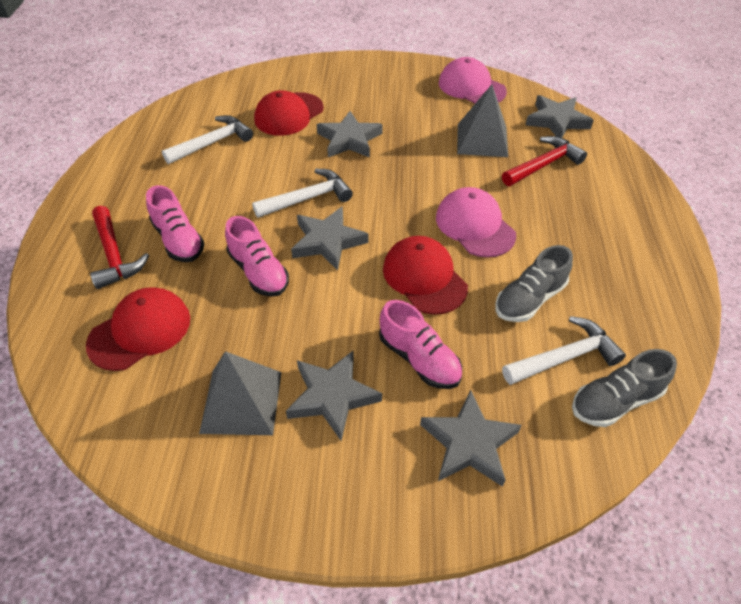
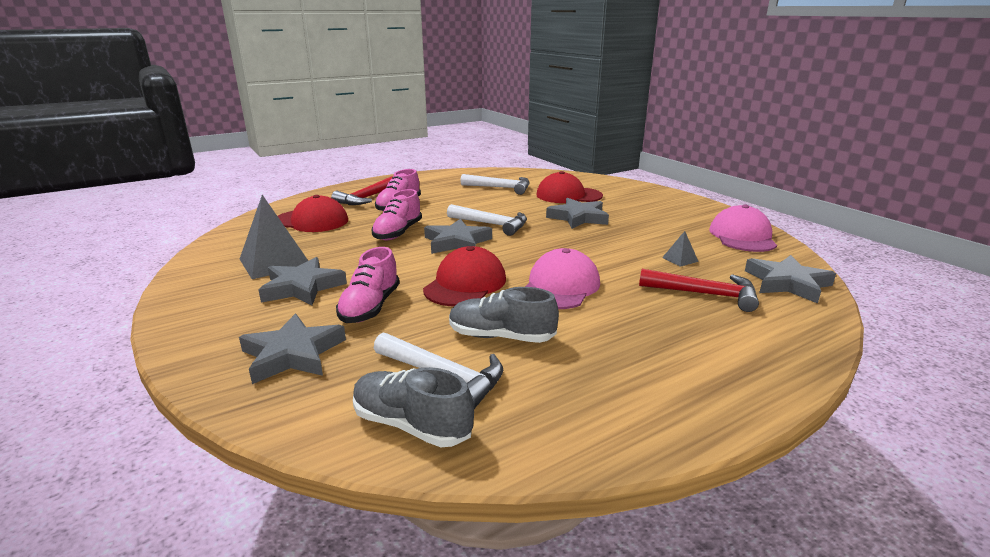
camera: 55 degrees right, 25 degrees down
grey pyramid [457,84,508,157] -> grey pyramid [662,231,699,267], size x0.44

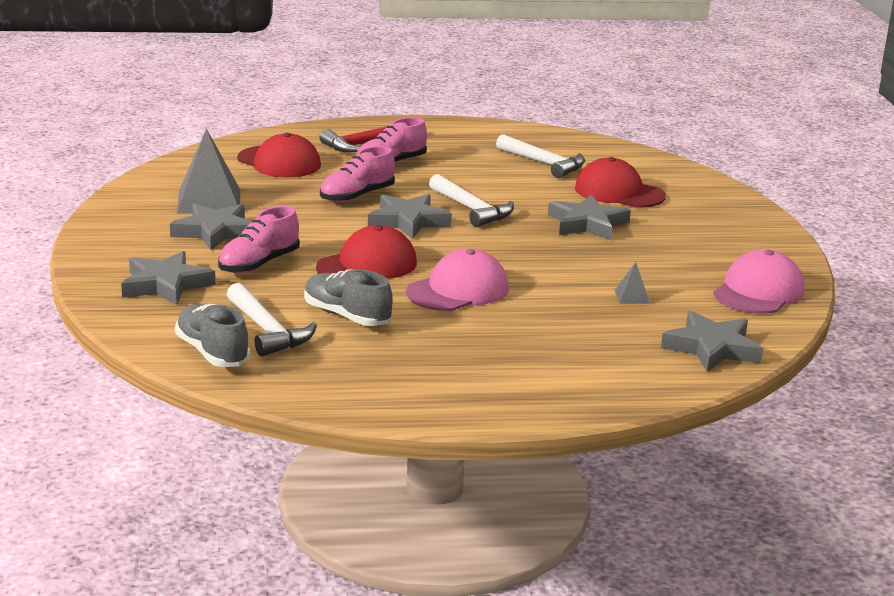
camera: 25 degrees right, 0 degrees up
red hammer [639,269,759,312] -> none

